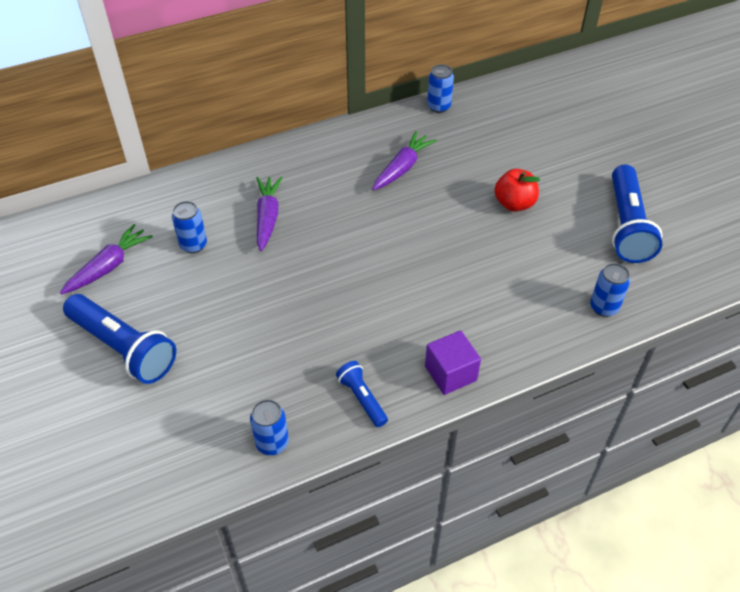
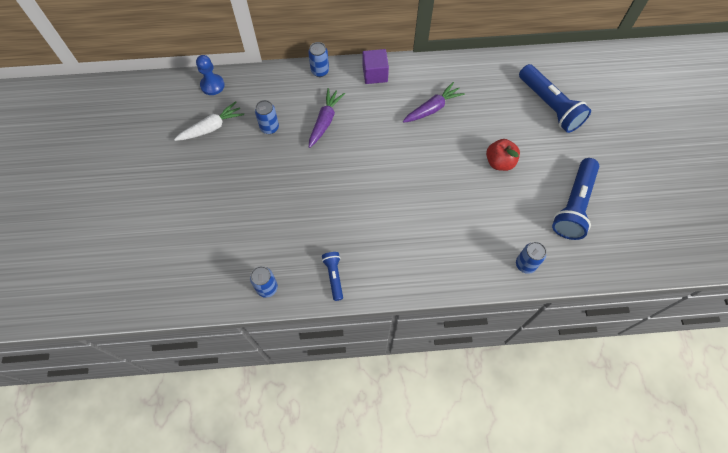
camera: 20 degrees right, 15 degrees up
purple carrot [60,224,153,294] -> white carrot [174,101,244,141]
blue flashlight [63,294,176,384] -> blue flashlight moved to [519,64,591,133]
purple cube [425,330,481,395] -> purple cube moved to [363,49,389,84]
blue can [427,64,454,113] -> blue can moved to [308,42,329,77]
none -> blue pawn [196,55,225,95]

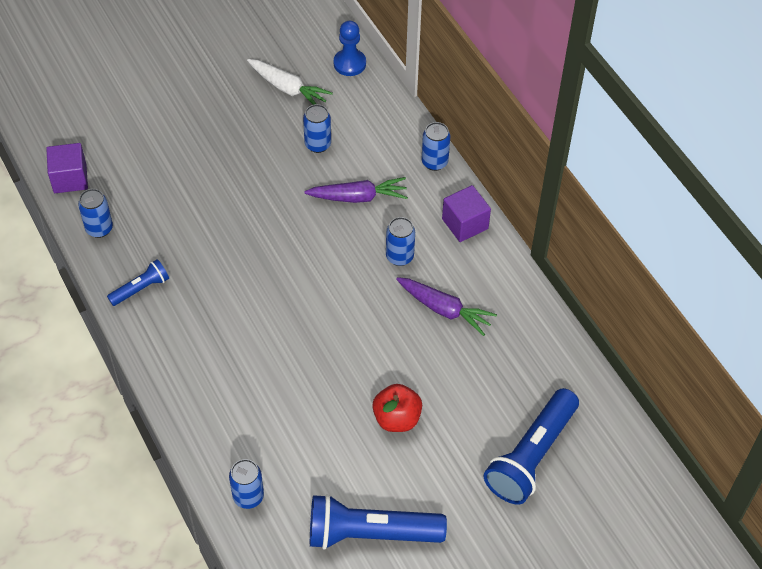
camera: 65 degrees right, 10 degrees down
none -> purple cube [46,143,88,193]
none -> blue can [386,217,415,266]

